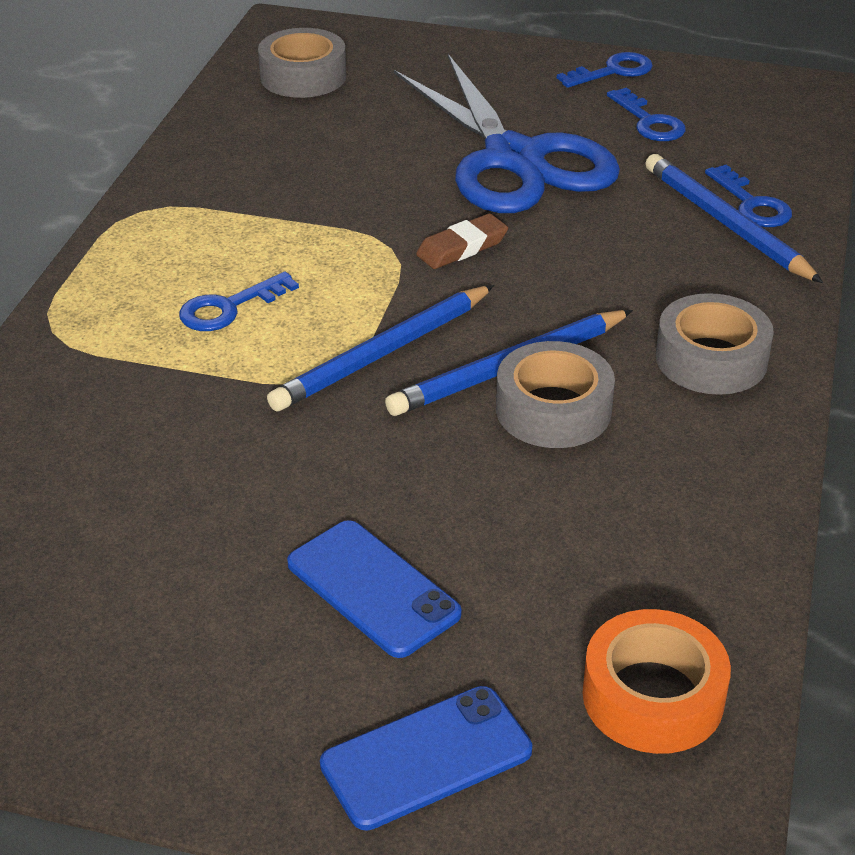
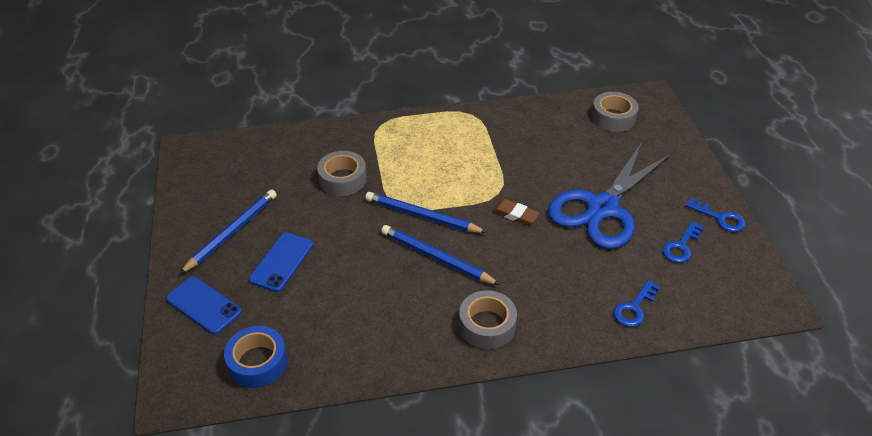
camera: 65 degrees right, 5 degrees up
blue key [179,272,299,331] -> none
grey tape [496,341,615,448] -> grey tape moved to [317,151,367,196]
orange tape [582,609,731,754] -> blue tape [224,326,288,388]
blue pencil [645,154,823,283] -> blue pencil moved to [180,189,277,274]

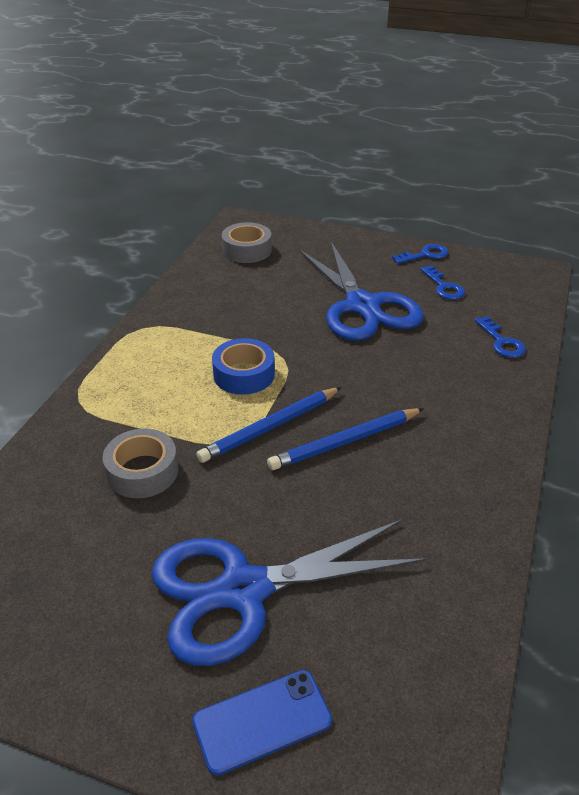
camera: 60 degrees left, 5 degrees down
blue pencil [180,189,277,274] -> none
blue tape [224,326,288,388] -> blue tape moved to [212,338,275,395]
blue phone [249,232,313,292] -> blue scissors [151,519,427,666]
grey tape [459,290,517,349] -> none
brown eraser [492,199,539,225] -> none

